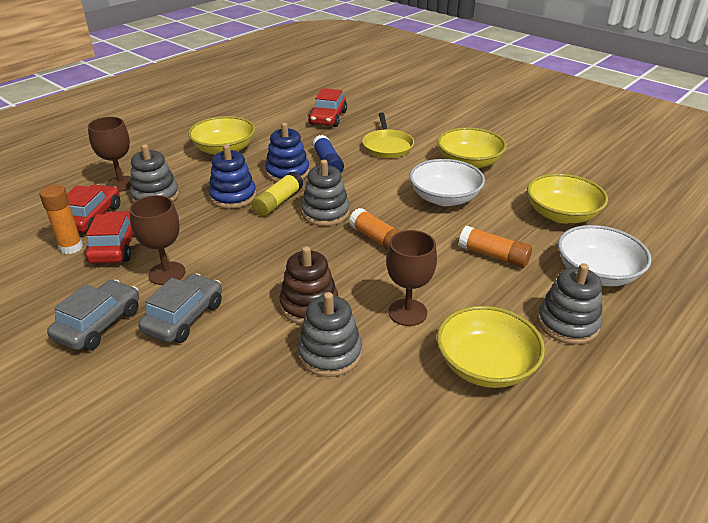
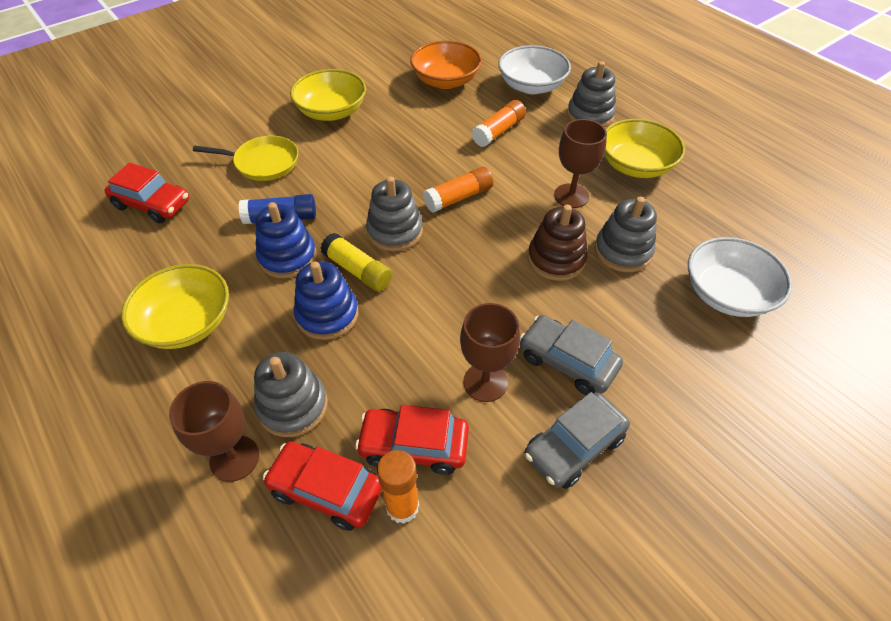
camera: 80 degrees left, 15 degrees up
grey car [47,280,139,351] -> grey car turned 75 degrees counterclockwise [525,392,630,489]
white bowl [409,159,485,206] -> white bowl moved to [688,237,792,317]
yellow bowl [527,173,608,224] -> orange bowl [410,40,482,89]

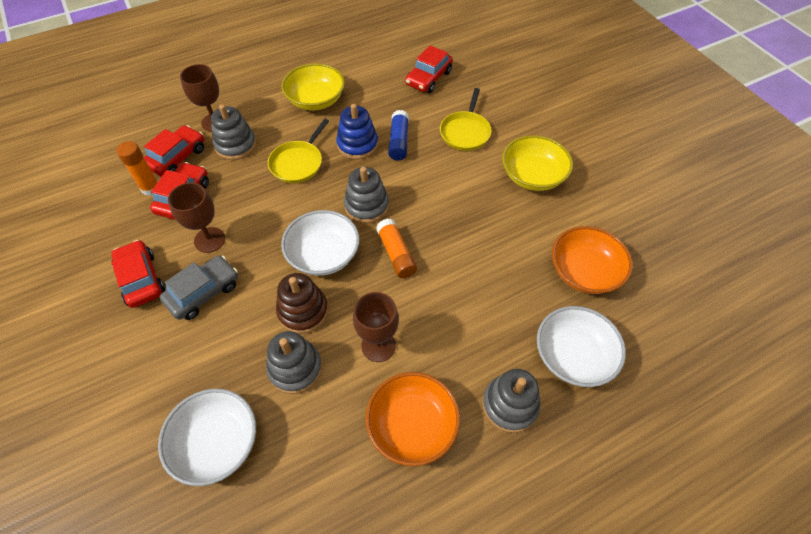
camera: 100 degrees right, 5 degrees up
blue stacking toy [294,261,358,340] -> yellow pan [268,119,329,183]
yellow glue stick [320,233,392,292] -> none
orange glue stick [472,100,526,147] -> none
grey car [525,392,630,489] -> red car [111,240,165,308]
yellow bowl [604,119,685,178] -> orange bowl [365,372,460,466]
none -> white bowl [281,210,359,276]

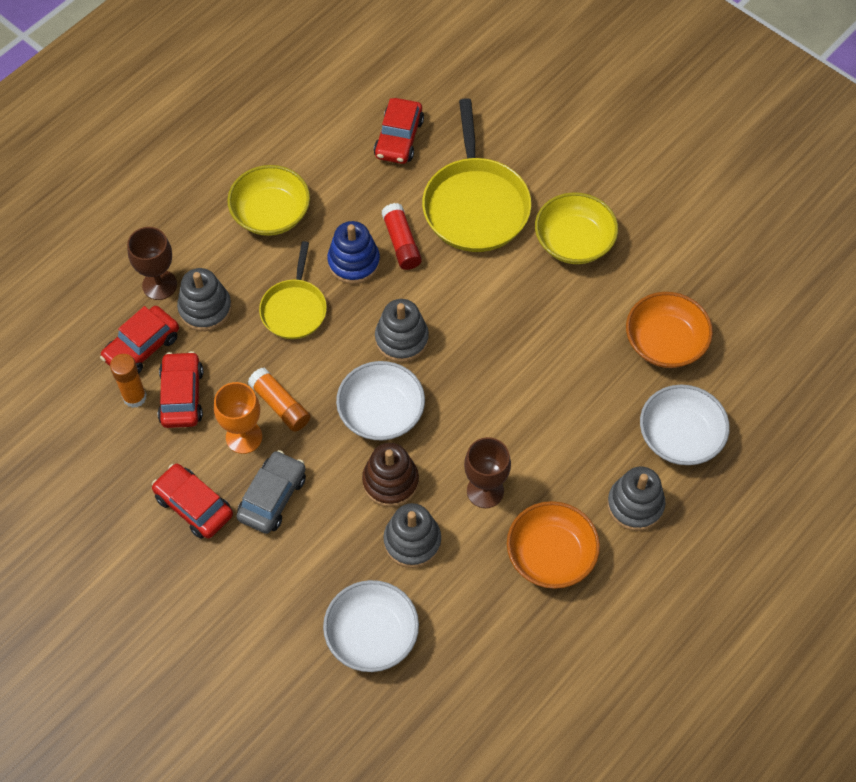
camera: 20 degrees left, 5 degrees up
red car [144,125,204,177] -> red car turned 150 degrees counterclockwise [100,306,179,374]
brown goblet [168,183,225,253] -> orange goblet [214,382,262,454]
orange glue stick [376,218,417,278] -> orange glue stick moved to [248,368,311,432]
blue glue stick [388,110,409,160] -> red glue stick [381,203,422,270]
yellow pan [440,88,491,151] -> yellow pan [422,98,531,252], size x1.67

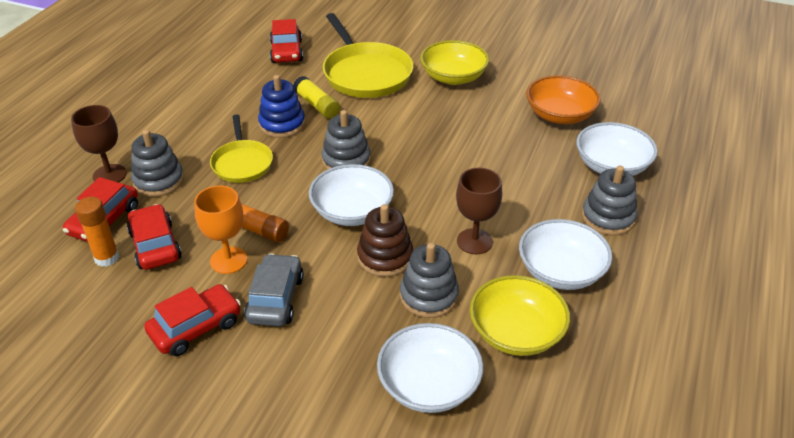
camera: 20 degrees left, 20 degrees down
red car [152,464,233,539] -> red car turned 120 degrees clockwise [144,284,241,356]
yellow bowl [227,165,310,236] -> yellow bowl moved to [470,275,570,356]
red glue stick [381,203,422,270] -> yellow glue stick [293,76,340,119]
orange bowl [507,501,600,589] -> white bowl [519,219,612,290]

